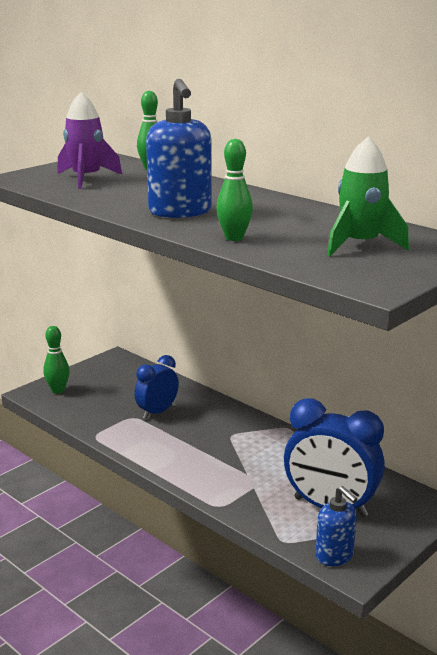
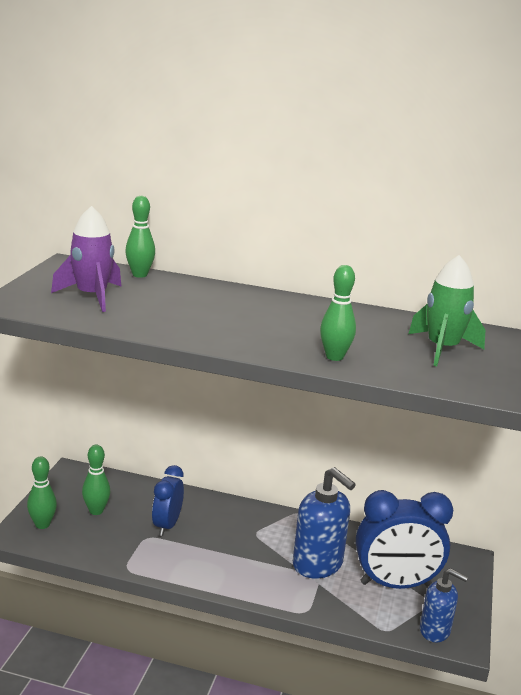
camera: 30 degrees left, 0 degrees up
blue soap dispenser [146,79,212,218] -> blue soap dispenser moved to [293,467,356,578]
none -> green bowling pin [82,445,110,515]

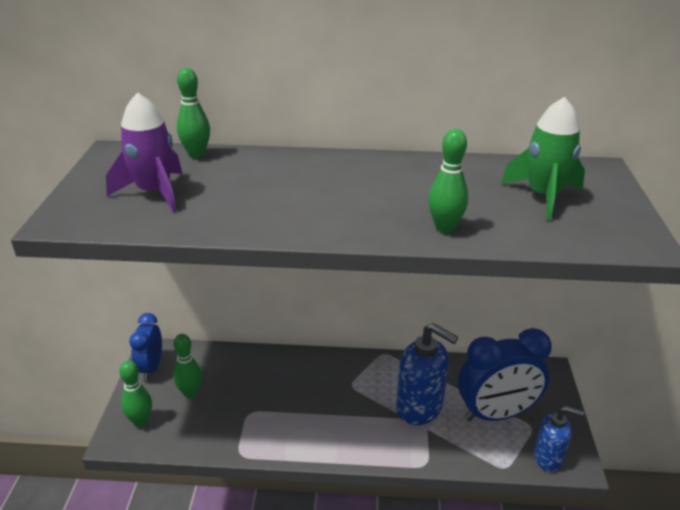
camera: 10 degrees left, 10 degrees up
blue clock [152,465,184,536] -> blue clock moved to [129,313,162,380]

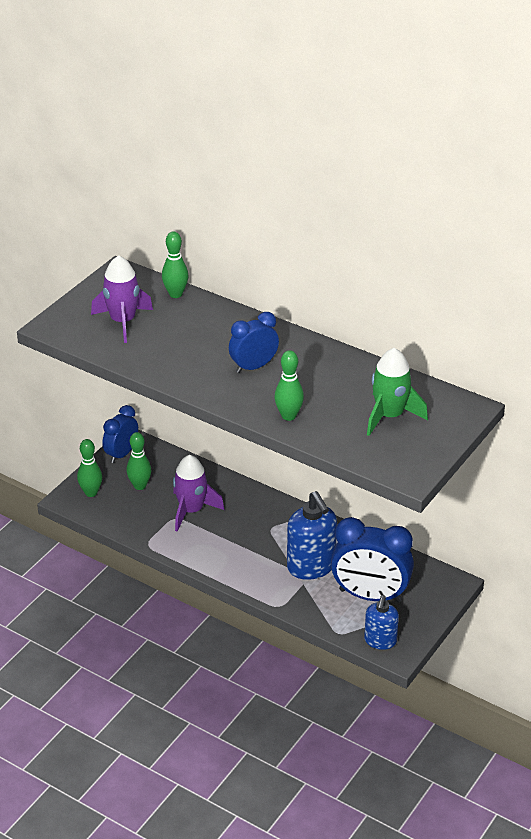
camera: 30 degrees right, 5 degrees up
blue soap dispenser [534,406,584,472] -> blue soap dispenser turned 60 degrees clockwise [364,595,399,650]
none -> purple rocket [173,455,224,532]
none -> blue clock [229,312,279,373]

